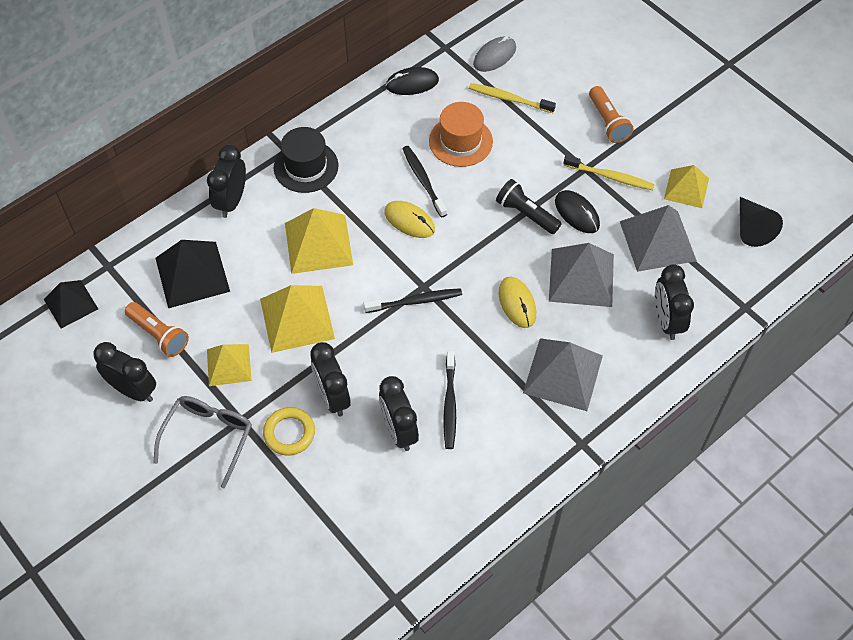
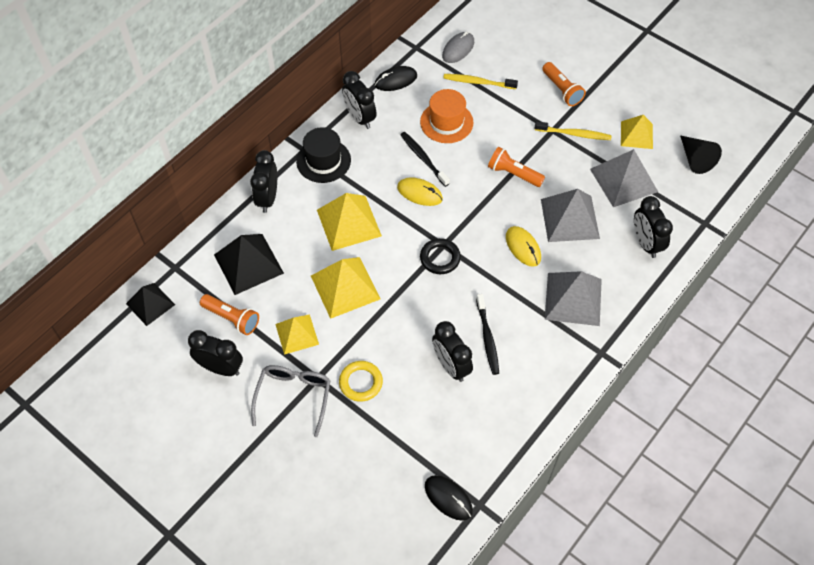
camera: 10 degrees left, 0 degrees up
black clock [310,342,350,416] -> black clock moved to [342,71,377,129]
black toothbrush [364,288,462,313] -> black ring [420,238,461,274]
black flashlight [496,179,562,234] -> orange flashlight [488,147,545,187]
black mouse [555,190,600,233] -> black mouse moved to [425,475,473,521]

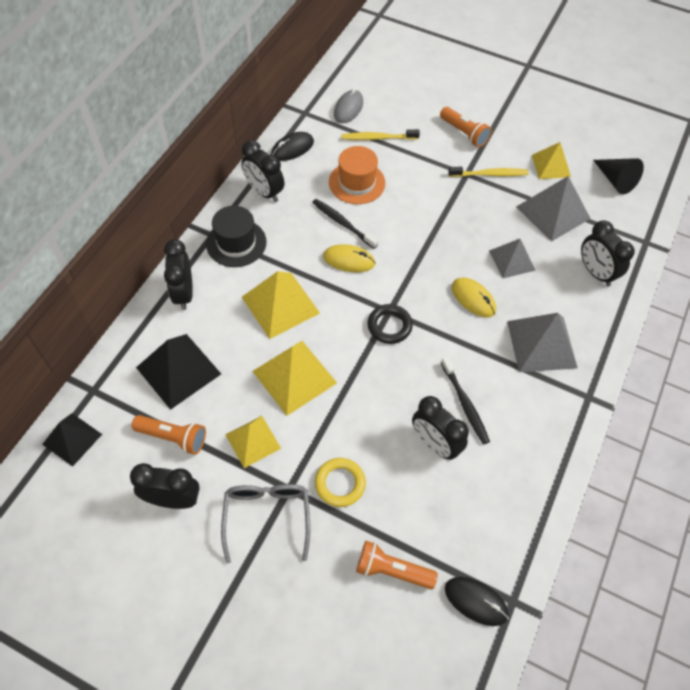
camera: 15 degrees left, 0 degrees up
orange flashlight [488,147,545,187] -> orange flashlight moved to [356,541,438,589]
grey pyramid [541,189,600,242] -> grey pyramid [489,239,536,278], size x0.65

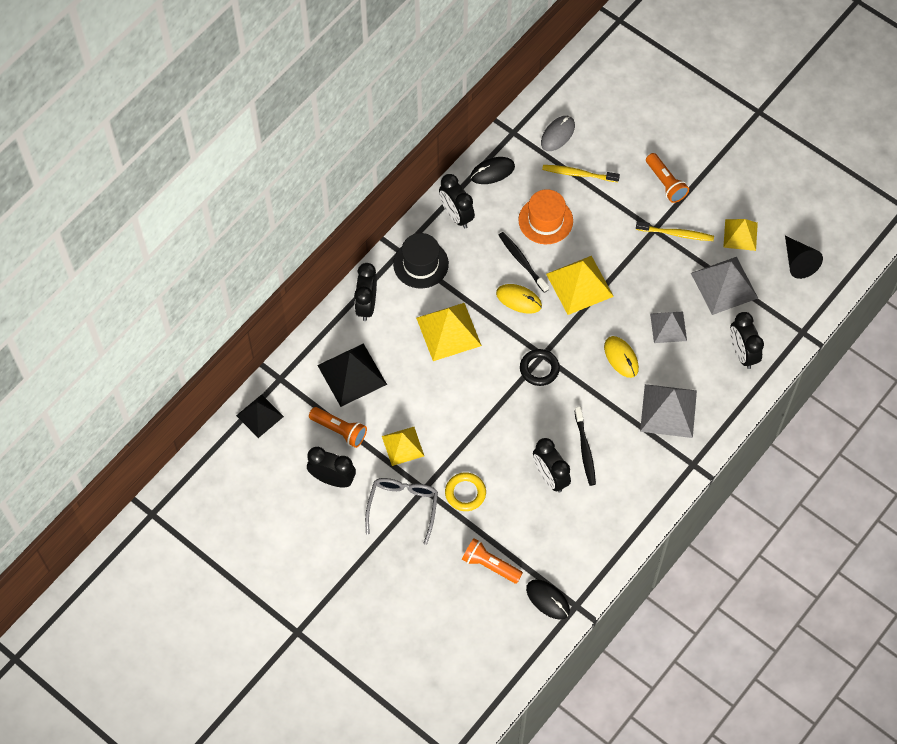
camera: 15 degrees right, 5 degrees up
yellow pyramid [252,341,337,416] -> yellow pyramid moved to [546,256,614,315]

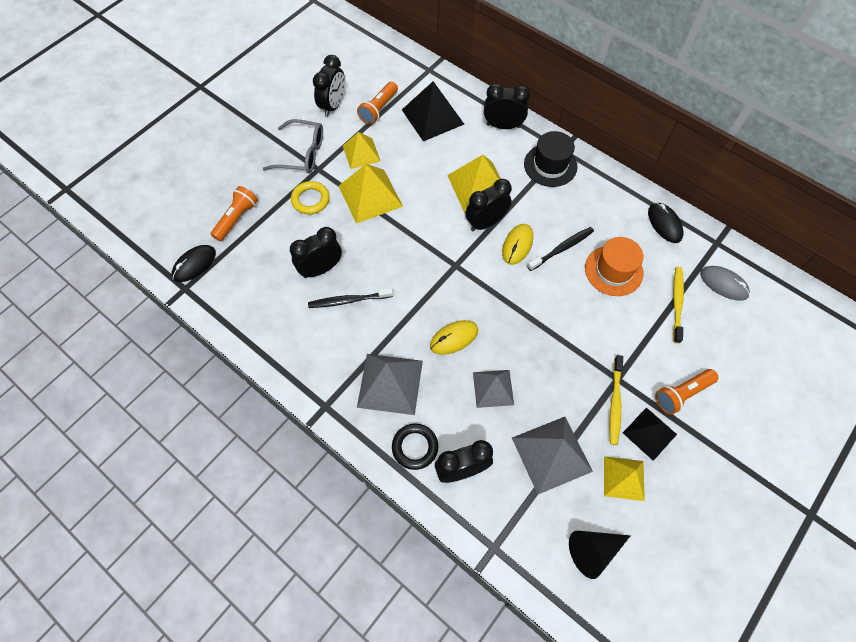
camera: 90 degrees right, 0 degrees up
black pyramid [236,394,284,438] -> black pyramid moved to [623,407,677,461]
black clock [439,174,475,228] -> black clock moved to [465,179,512,231]
black ring [520,349,560,386] -> black ring moved to [392,423,438,470]
yellow pyramid [546,256,614,315] -> yellow pyramid moved to [339,164,403,224]

